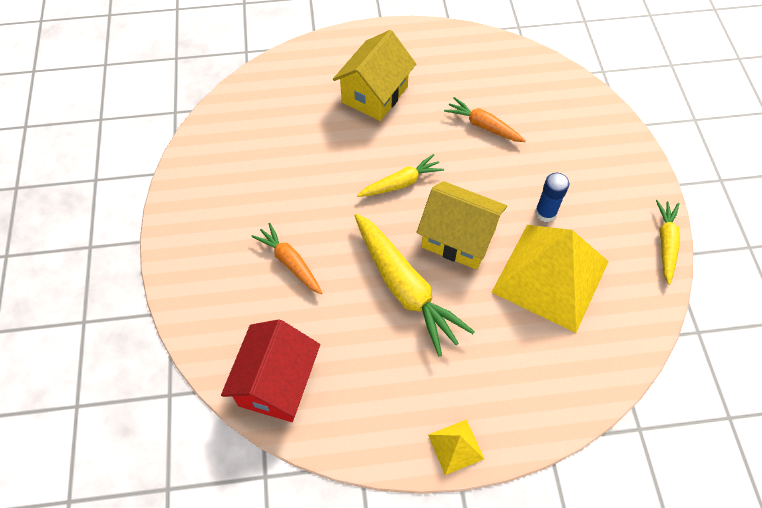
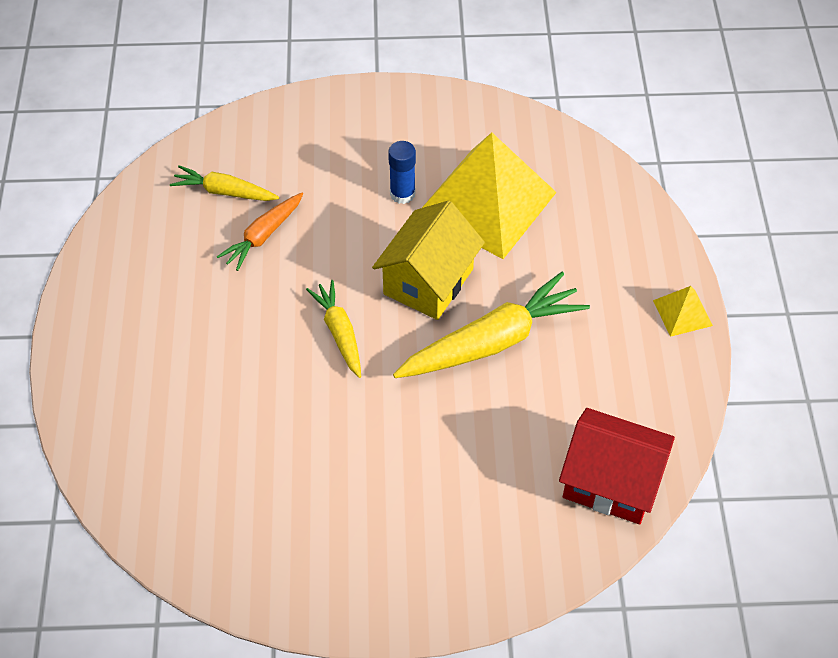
camera: 85 degrees left, 5 degrees down
orange carrot [251,223,322,294] -> none
yellow house [333,30,416,121] -> none
yellow carrot [656,200,680,285] -> yellow carrot moved to [170,165,279,201]

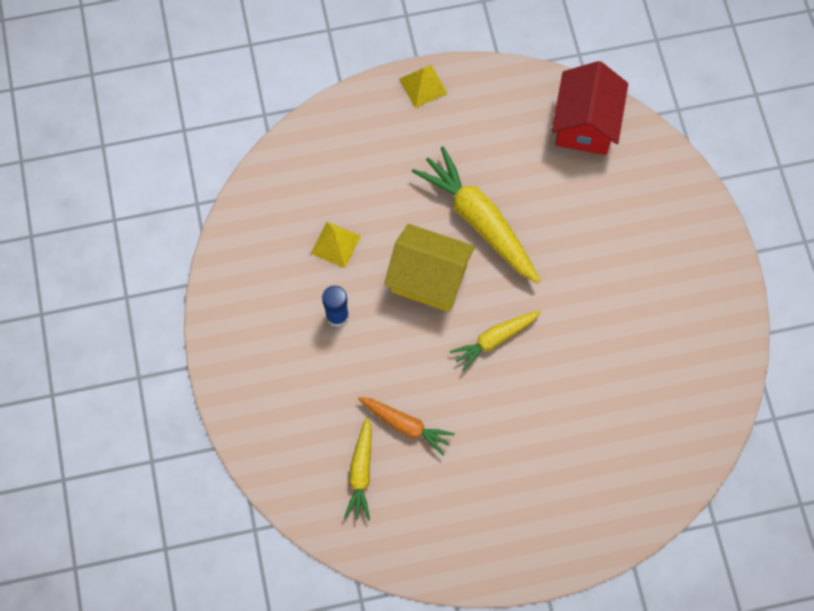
camera: 100 degrees left, 15 degrees up
yellow pyramid [422,133,557,259] -> yellow pyramid [311,222,361,268], size x0.42

